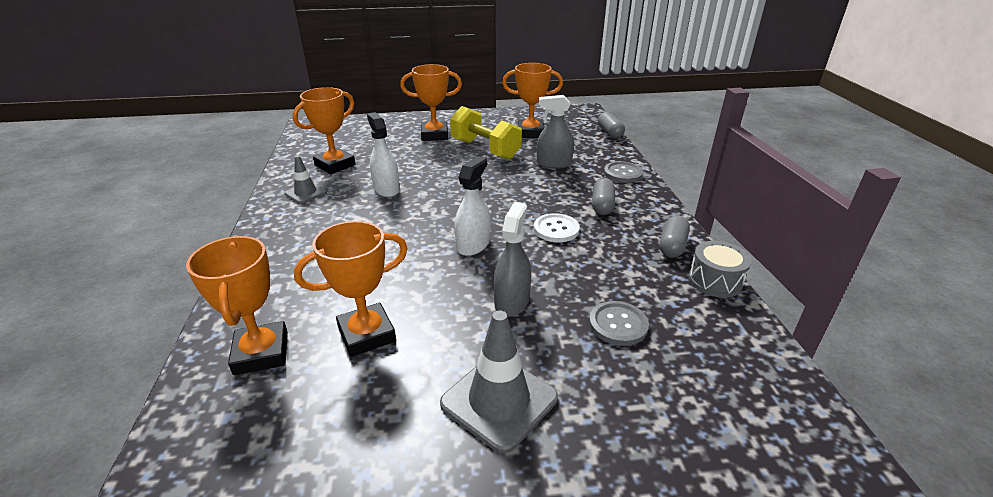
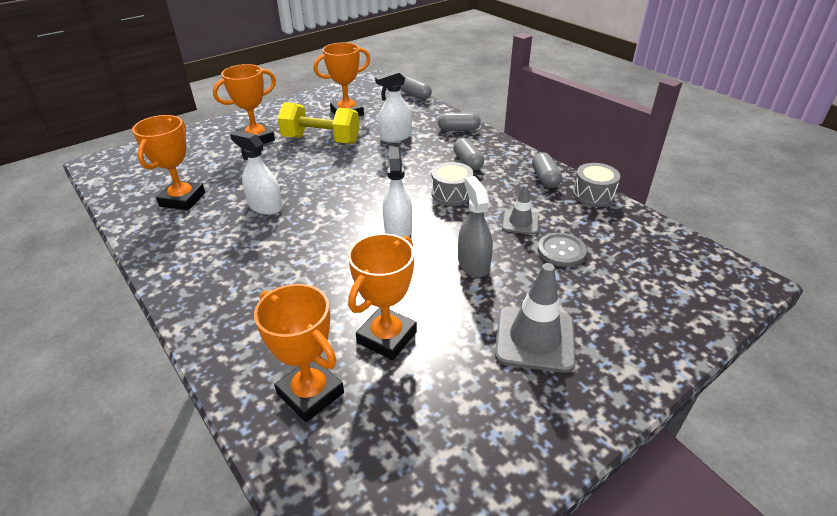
camera: 30 degrees left, 5 degrees up
grey traffic cone [284,155,327,204] -> grey traffic cone moved to [502,184,539,234]
white button [534,213,580,242] -> grey drum [431,162,473,206]
grey spray bottle [537,95,574,169] -> white spray bottle [375,70,412,143]
grey button [604,161,643,183] -> grey capsule [438,112,481,131]

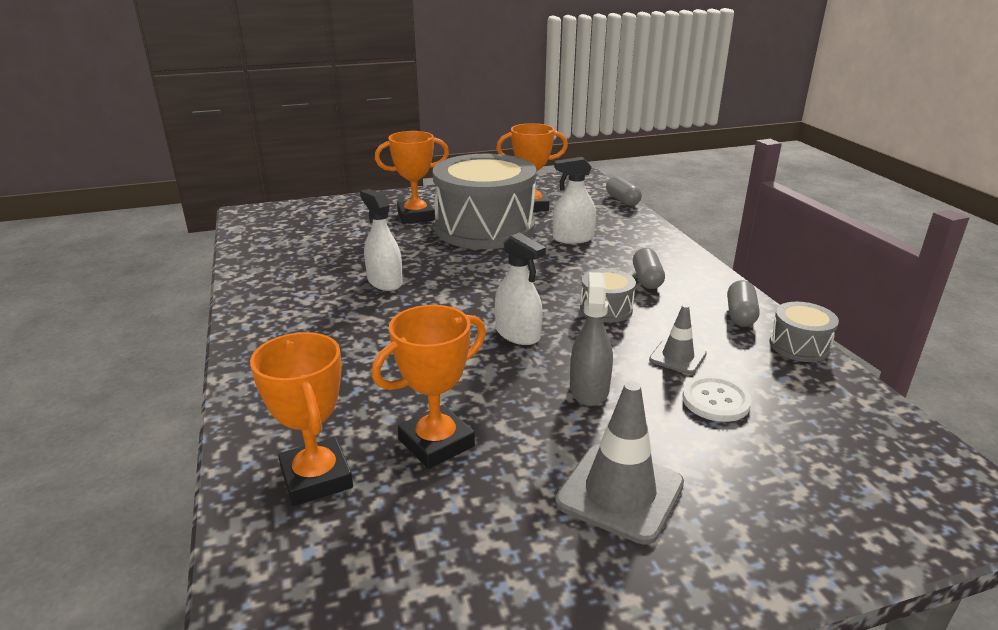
camera: 20 degrees right, 10 degrees down
orange trophy [132,115,205,210] -> none
yellow dumbbell [277,102,360,144] -> grey drum [433,154,536,249]
white spray bottle [383,147,412,237] -> white spray bottle turned 120 degrees clockwise [495,232,546,345]
grey capsule [438,112,481,131] -> none
grey button [538,233,587,267] -> white button [682,376,751,422]

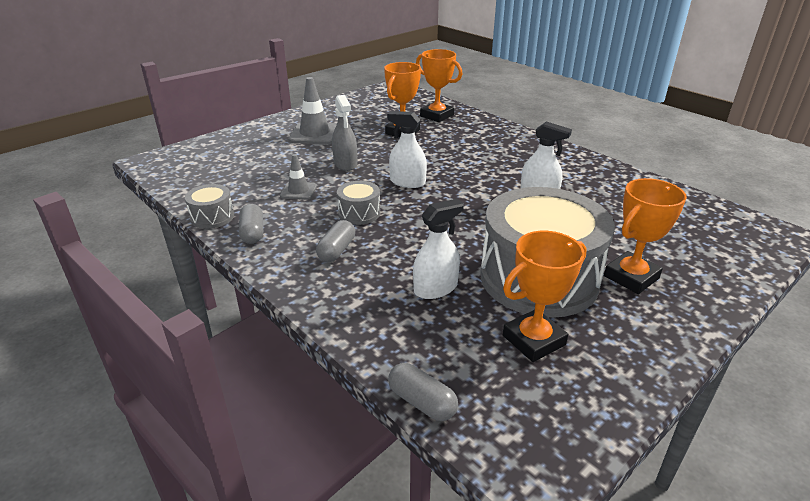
camera: 155 degrees right, 5 degrees up
grey capsule [633,248,665,289] -> grey capsule turned 45 degrees clockwise [316,220,355,262]
white button [682,376,751,422] -> none

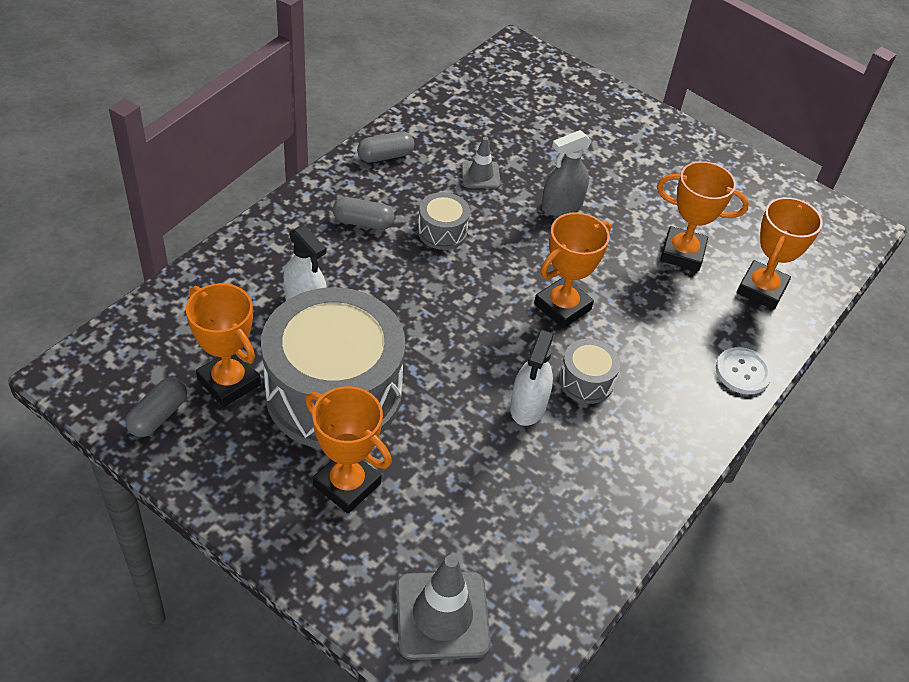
camera: 75 degrees right, 15 degrees up
grey drum [185,184,234,229] -> grey drum moved to [559,339,620,404]
grey traffic cone [288,77,337,144] -> grey traffic cone moved to [396,555,491,660]
white spray bottle [387,111,427,188] -> none
grey capsule [388,363,458,421] -> grey capsule moved to [125,377,187,437]
none -> orange trophy [534,212,611,328]
none -> white button [716,347,772,395]

